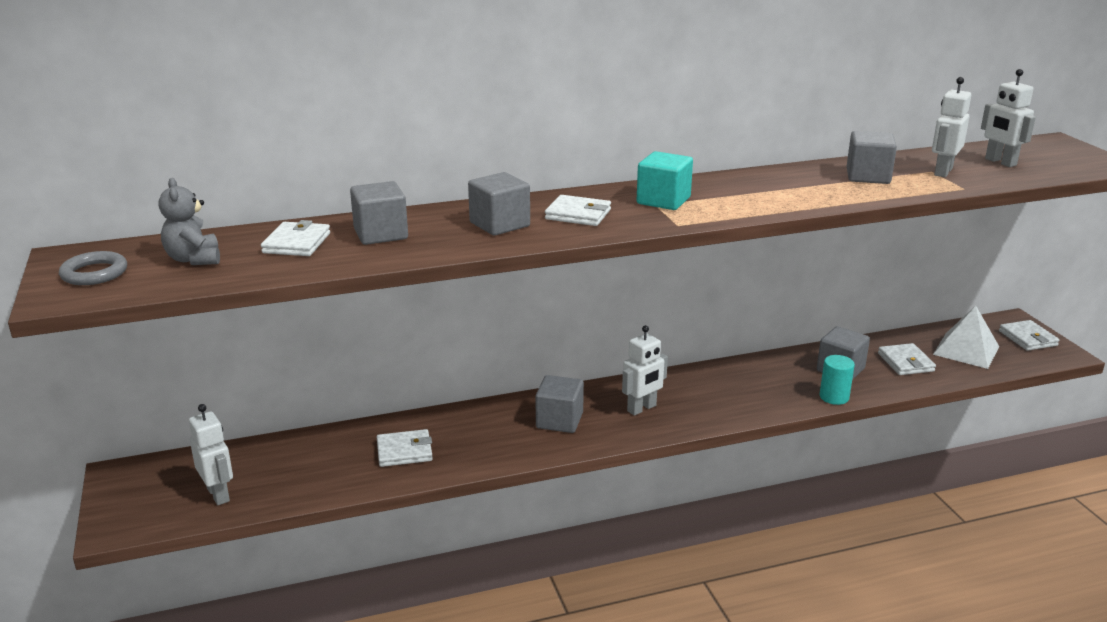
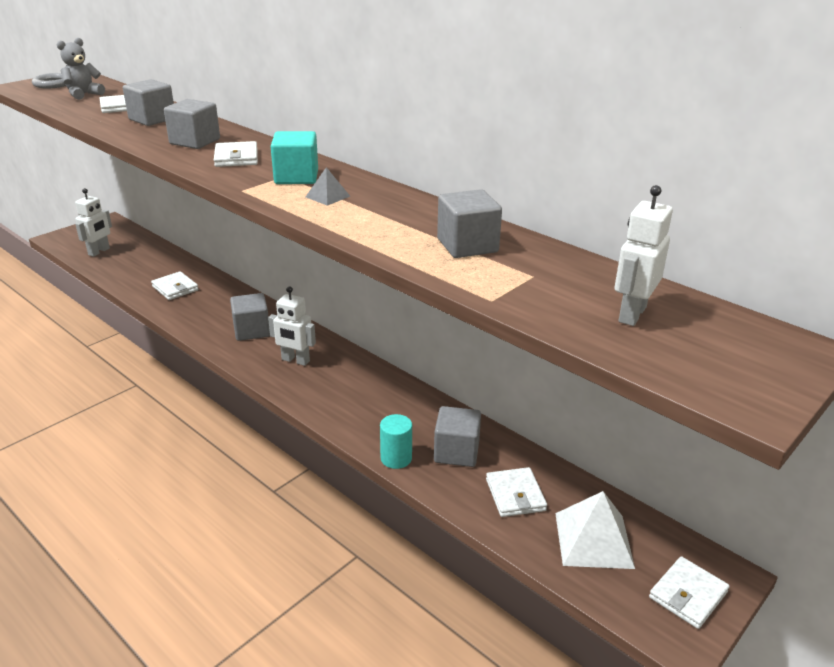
camera: 60 degrees right, 5 degrees up
white wallet [878,343,936,375] -> white wallet turned 60 degrees counterclockwise [486,467,547,517]
white robot [932,77,971,177] -> none
none -> grey pyramid [306,167,350,206]

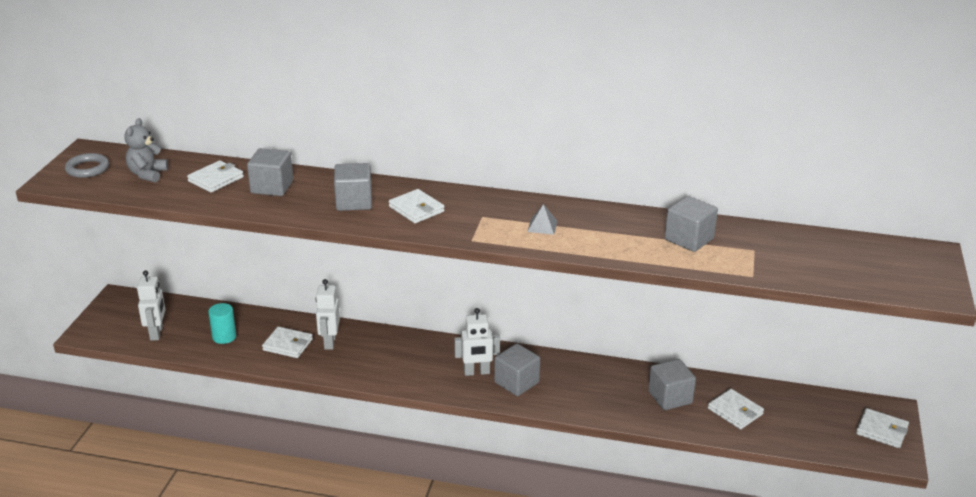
camera: 30 degrees left, 0 degrees up
grey cube [230,293,270,341] -> grey cube moved to [494,344,540,396]
turquoise cube [271,131,318,184] -> none
turquoise cylinder [380,414,412,469] -> turquoise cylinder moved to [208,303,236,344]
white pyramid [555,491,635,569] -> none
white robot [615,185,673,326] -> white robot moved to [316,279,340,350]
white wallet [649,556,730,629] -> white wallet turned 75 degrees counterclockwise [856,408,909,448]

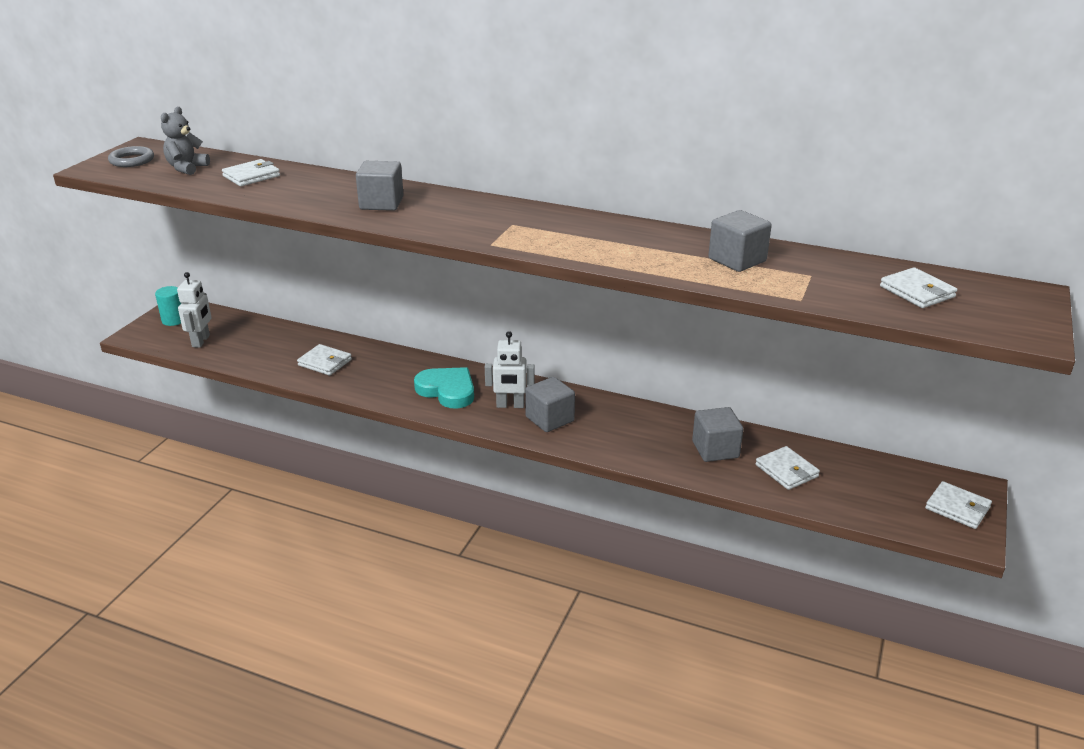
camera: 10 degrees right, 0 degrees up
turquoise cylinder [208,303,236,344] -> turquoise cylinder moved to [155,286,181,326]
grey cube [247,148,293,196] -> none
white robot [316,279,340,350] -> none
white wallet [389,189,445,223] -> white wallet moved to [880,267,957,308]
grey pyramid [527,204,558,235] -> none
none -> turquoise heart [414,367,474,408]

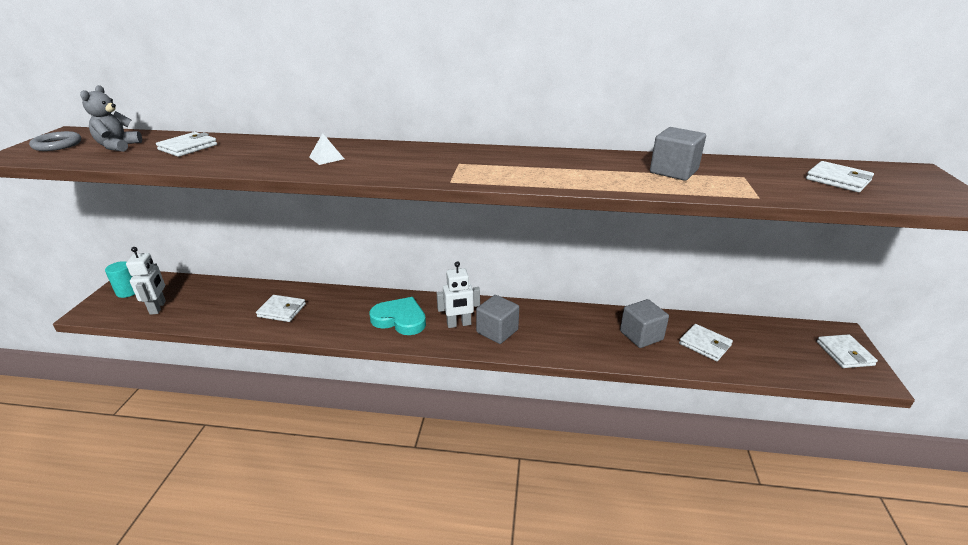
camera: 15 degrees left, 0 degrees up
grey cube [356,161,404,211] -> white pyramid [309,133,344,165]
white wallet [925,481,992,529] -> white wallet turned 60 degrees clockwise [817,334,878,368]

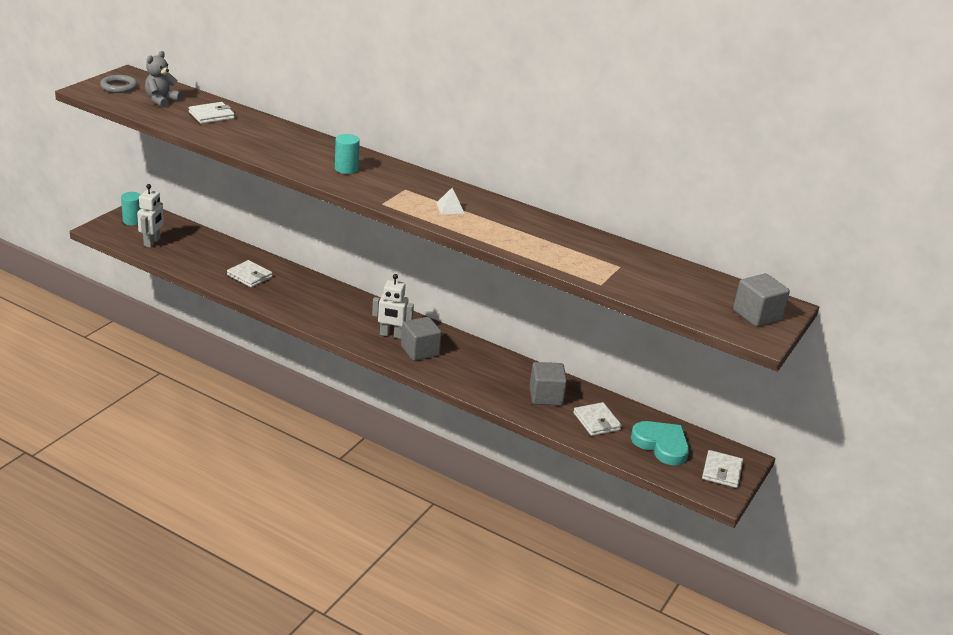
camera: 20 degrees right, 0 degrees up
white pyramid [309,133,344,165] -> white pyramid moved to [436,188,465,214]
turquoise heart [369,297,426,335] -> turquoise heart moved to [631,421,689,466]
grey cube [650,127,706,181] -> grey cube moved to [733,273,790,327]
white wallet [806,161,874,192] -> none
none -> turquoise cylinder [335,134,360,174]

